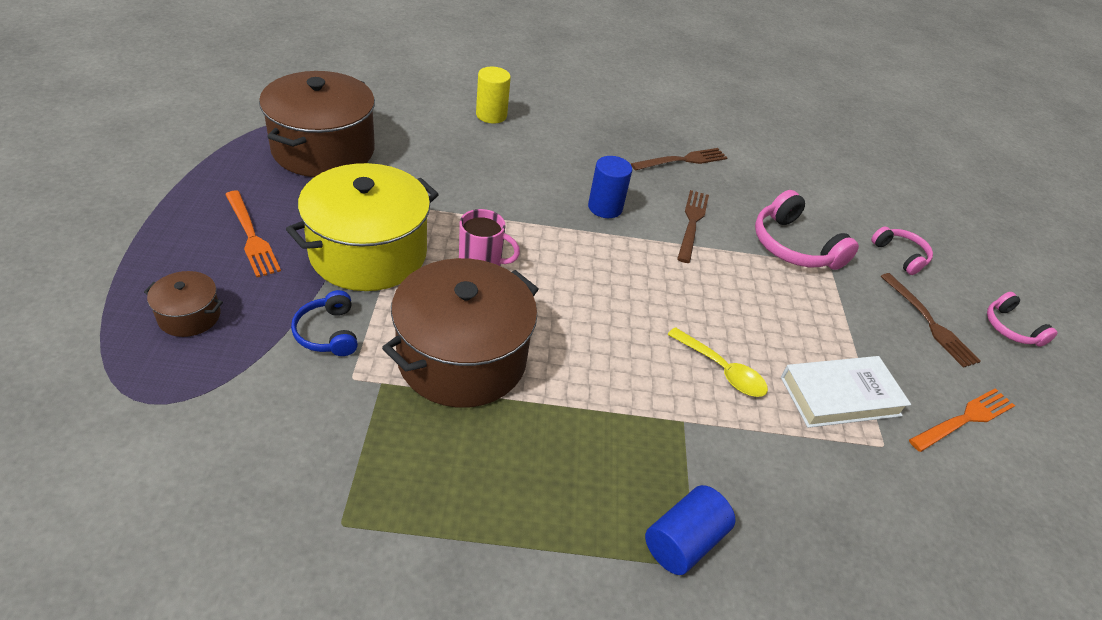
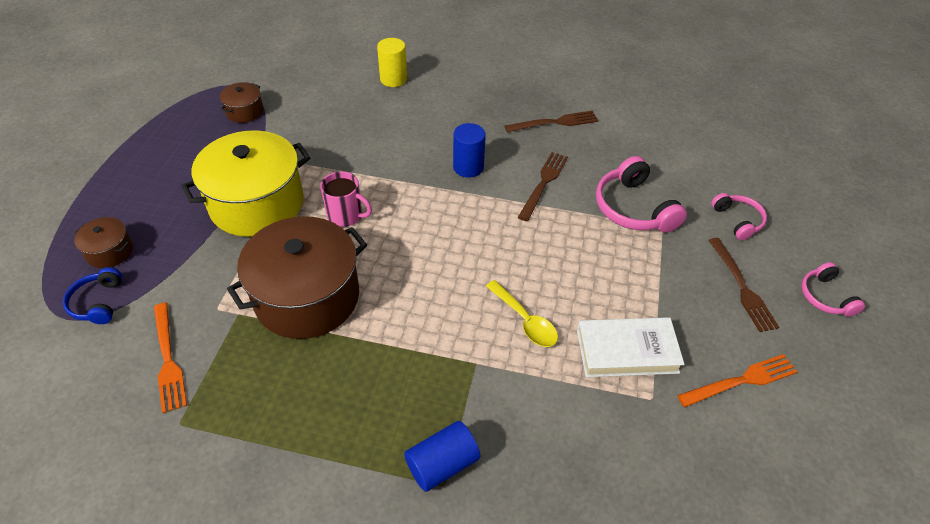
camera: 15 degrees right, 5 degrees up
orange fork [225,191,281,277] -> orange fork moved to [154,303,187,413]
brown pot [259,71,375,177] -> brown pot [220,82,263,123], size x0.45
blue headphones [291,290,358,356] -> blue headphones moved to [63,267,122,324]

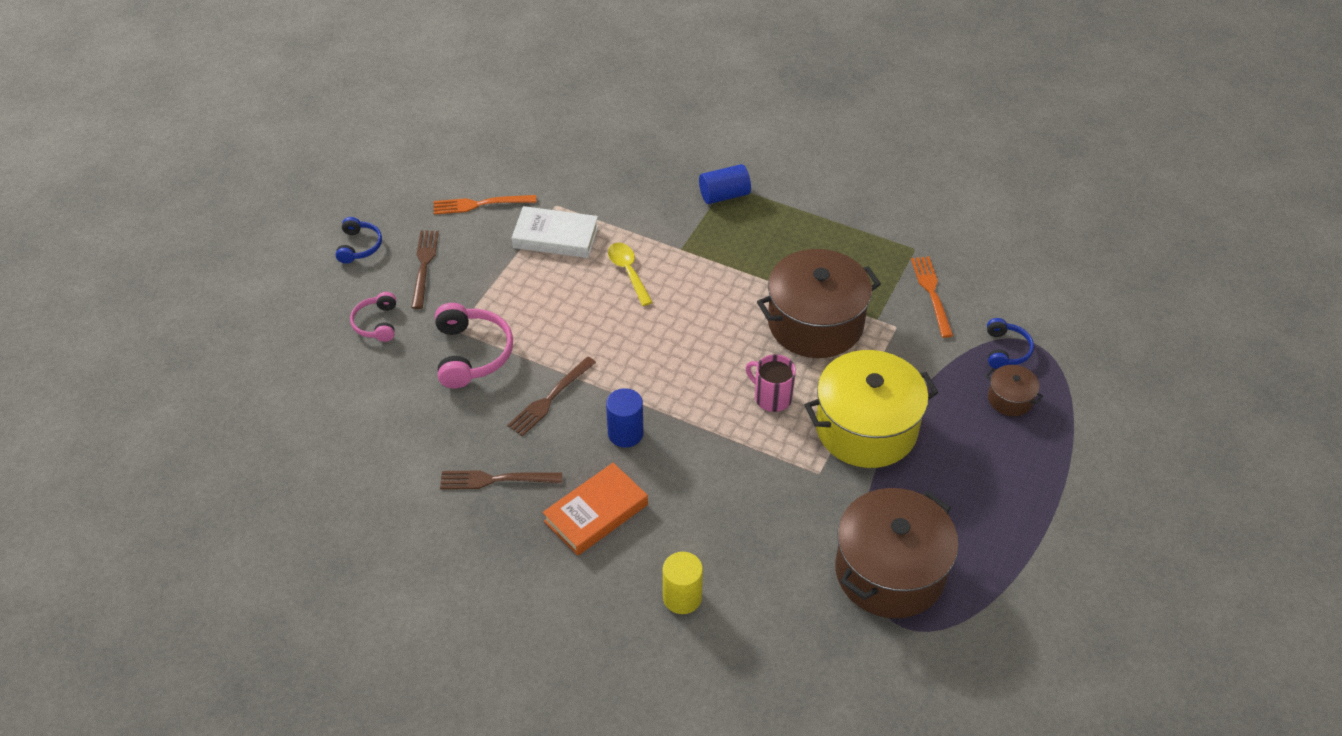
camera: 165 degrees left, 0 degrees up
brown pot [220,82,263,123] -> brown pot [835,488,959,618], size x2.22
pink headphones [801,262,865,317] -> blue headphones [335,217,382,264]
none -> orange book [543,463,648,556]

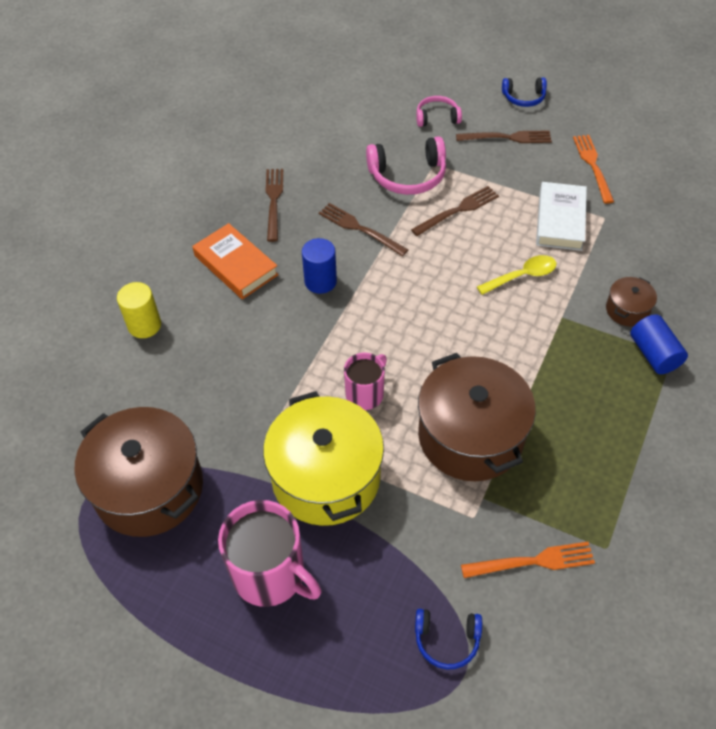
camera: 90 degrees right, 5 degrees up
brown pot [986,365,1043,416] -> brown pot moved to [606,277,657,327]
none -> pink mug [218,500,321,607]
none -> brown fork [411,186,499,236]

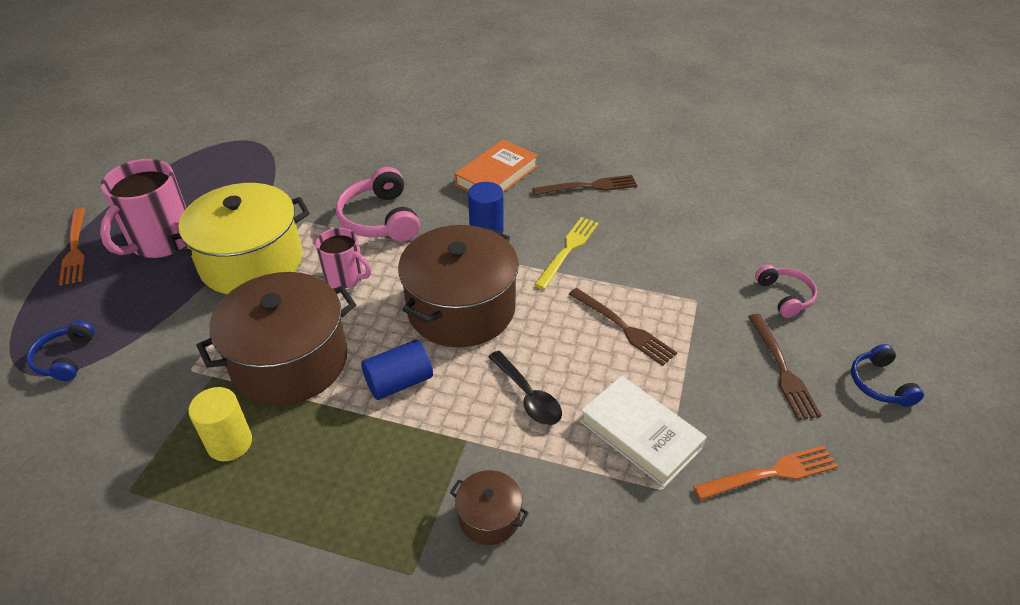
camera: 80 degrees right, 10 degrees down
brown pot [75,407,203,537] -> brown pot moved to [398,225,519,347]
yellow cylinder [117,282,161,338] -> yellow cylinder moved to [189,387,252,461]
brown fork [319,203,408,256] -> yellow fork [534,217,599,290]
pink headphones [366,136,446,195] -> pink headphones moved to [336,167,420,242]
orange fork [461,542,595,578] -> orange fork moved to [59,208,85,285]
yellow spoon [477,255,556,295] -> black spoon [488,351,562,425]
white book [536,182,587,251] -> white book turned 45 degrees clockwise [580,376,707,487]
blue cylinder [630,314,688,374] -> blue cylinder moved to [361,339,433,400]

